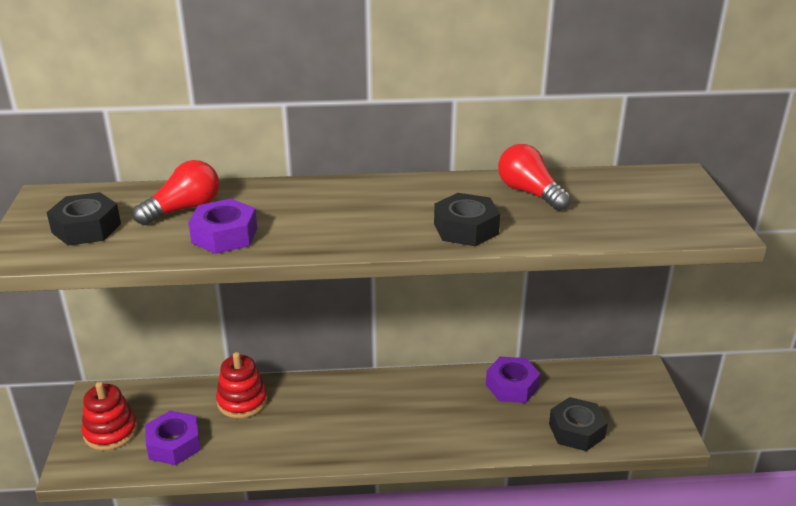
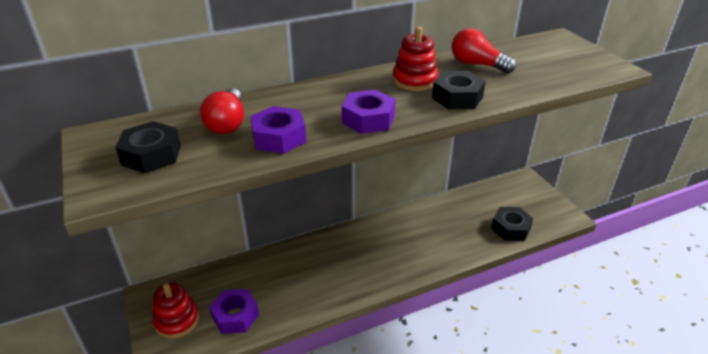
camera: 20 degrees left, 5 degrees up
red light bulb [133,160,219,225] -> red light bulb turned 150 degrees clockwise [200,88,244,134]
red stacking toy [216,352,268,418] -> red stacking toy moved to [392,27,439,91]
purple nut [486,357,540,403] -> purple nut moved to [342,89,395,134]

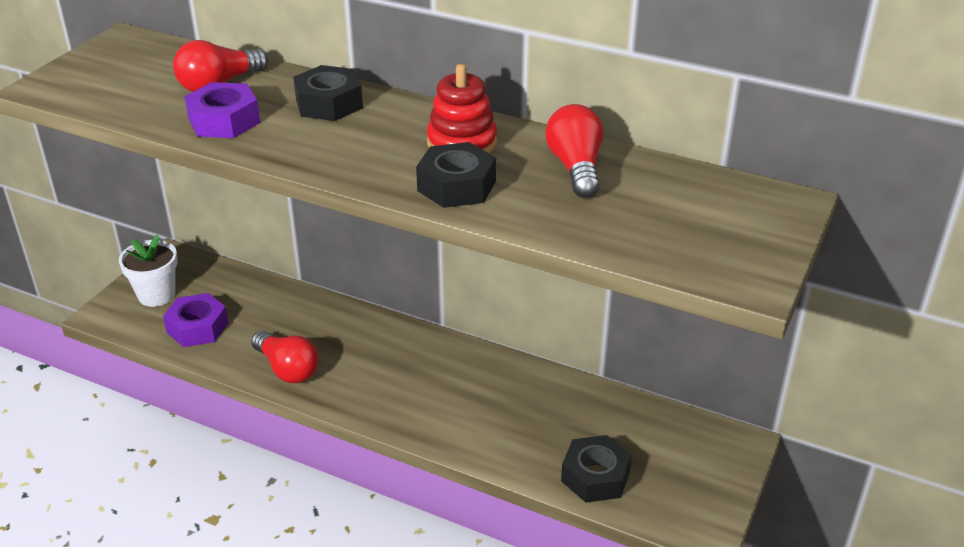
camera: 50 degrees right, 0 degrees up
black nut [115,121,181,173] -> black nut moved to [293,65,363,121]
red stacking toy [152,283,199,339] -> white flower pot [119,234,178,307]
purple nut [342,89,395,134] -> none
none -> red light bulb [251,331,319,383]

